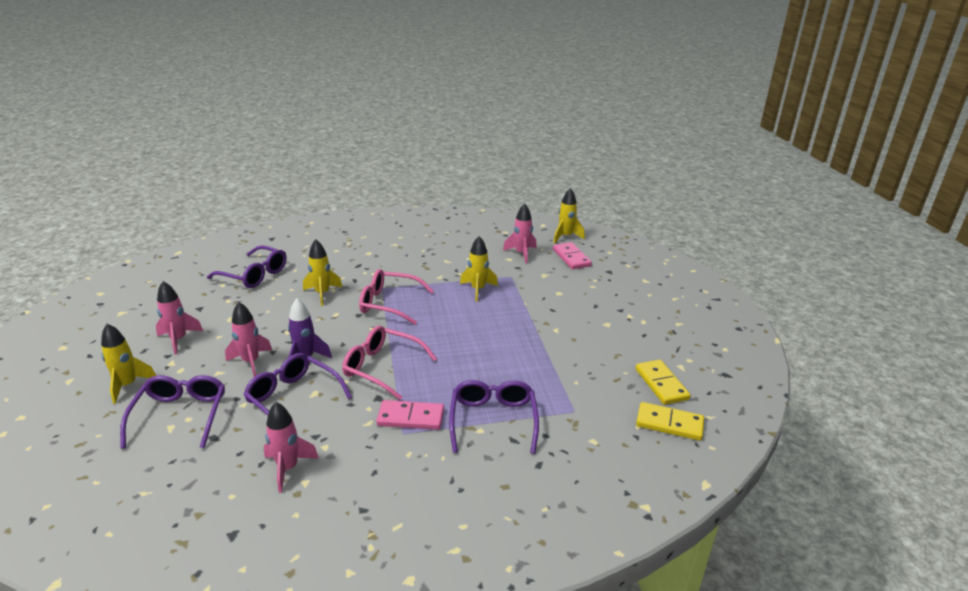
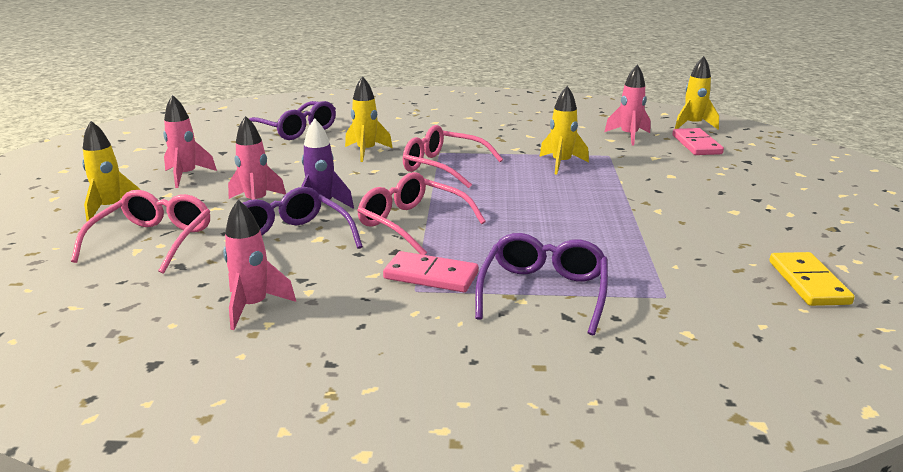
camera: 15 degrees right, 5 degrees down
purple glasses [120,375,225,449] -> pink glasses [71,190,210,274]
yellow domino [636,402,704,441] -> none

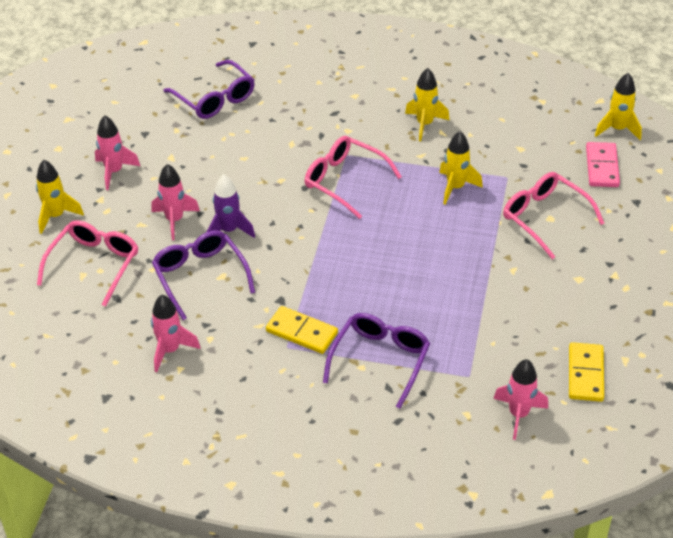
camera: 10 degrees right, 20 degrees up
yellow rocket [345,76,393,162] -> yellow rocket moved to [405,68,450,141]
pink glasses [357,172,486,255] -> pink glasses moved to [503,172,604,259]
pink domino [383,251,479,292] -> yellow domino [266,306,338,354]
pink rocket [605,64,651,146] -> pink rocket moved to [494,359,548,440]

